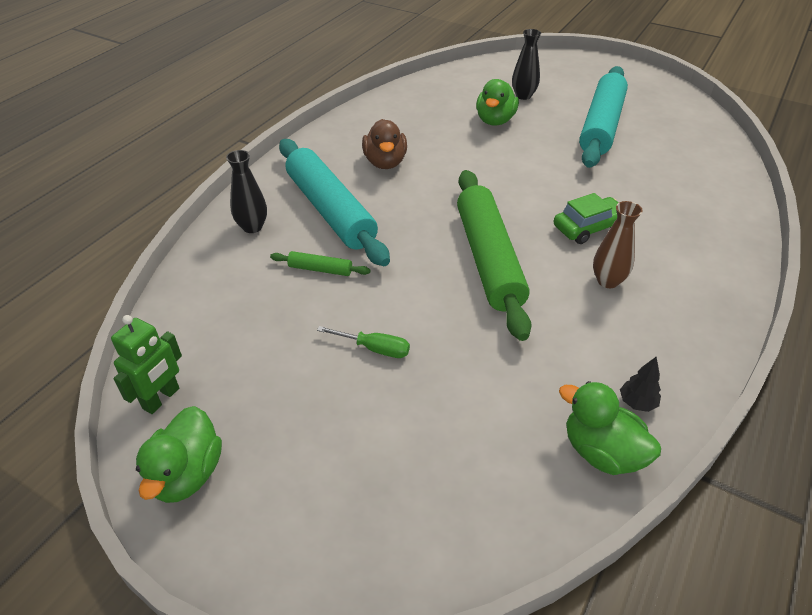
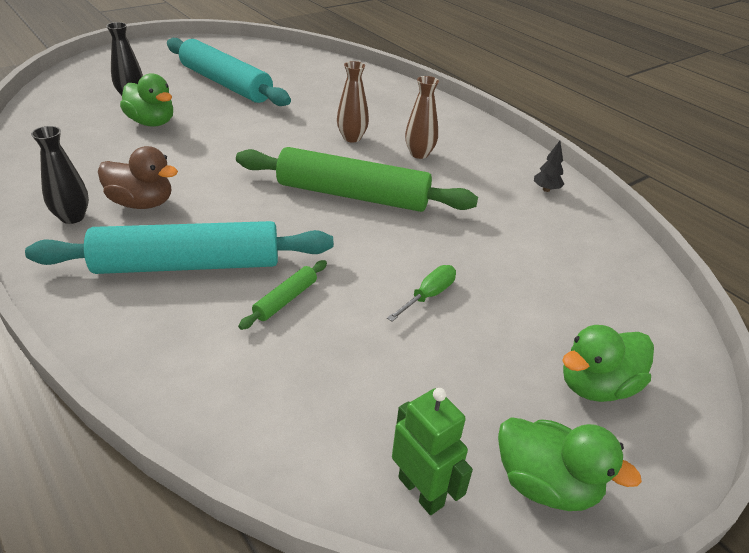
camera: 70 degrees left, 5 degrees down
black vase [226,150,267,233] -> black vase moved to [31,126,89,224]
green car [554,193,618,244] -> brown vase [337,61,369,142]
green duck [559,381,661,475] -> green duck moved to [562,325,654,402]

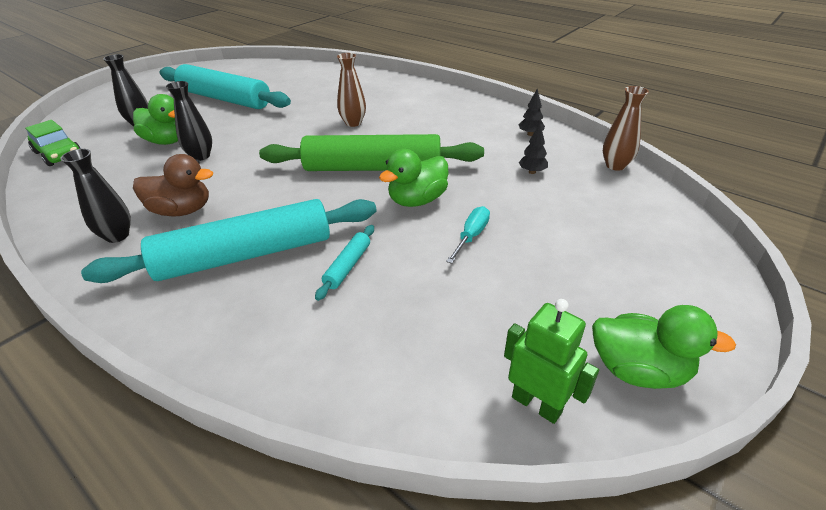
camera: 10 degrees left, 0 degrees up
green rolling pin [238,260,327,330] -> turquoise rolling pin [315,225,374,301]
green screwdriver [387,265,456,321] -> turquoise screwdriver [446,206,490,264]
brown vase [405,76,439,159] -> brown vase moved to [603,86,649,171]
green duck [562,325,654,402] -> green duck moved to [379,149,449,207]
none -> green car [25,120,81,166]
none -> black vase [166,81,212,161]
none -> black tree [518,123,548,174]

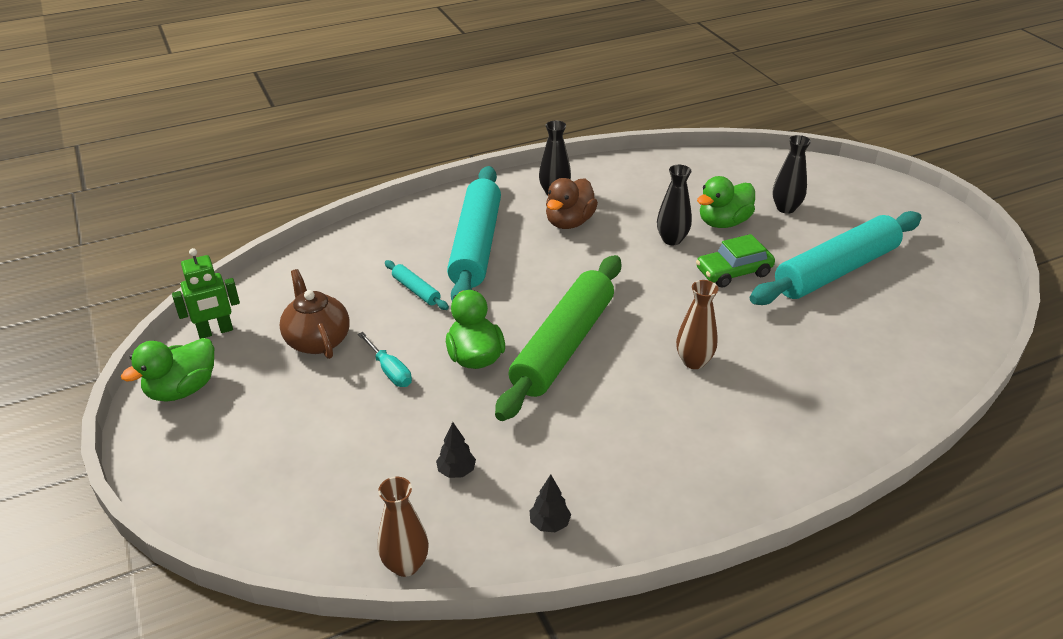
camera: 115 degrees right, 0 degrees up
green car [25,120,81,166] -> green car moved to [696,234,775,288]
none -> brown teapot [280,269,350,359]

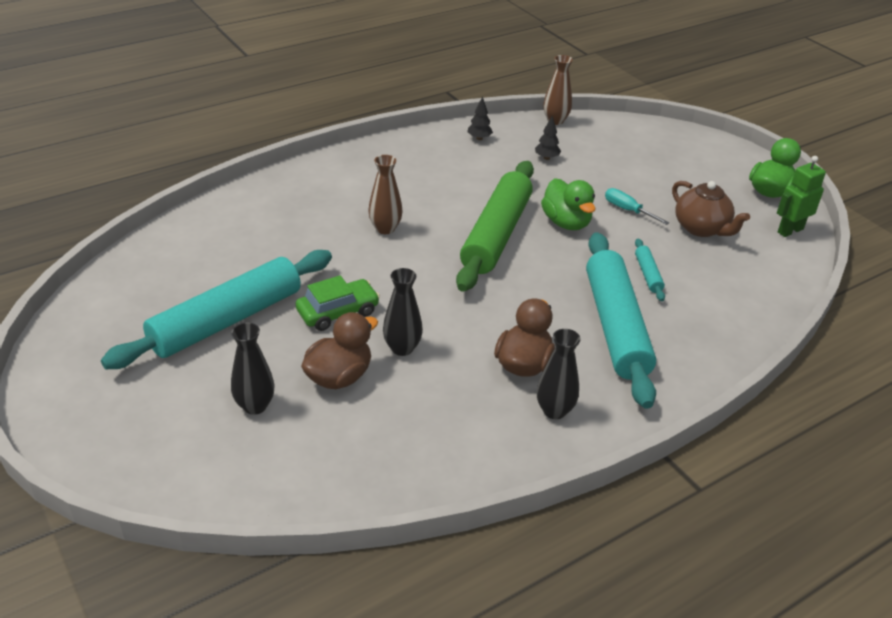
camera: 170 degrees right, 0 degrees up
turquoise rolling pin [385,260,449,310] -> turquoise rolling pin turned 45 degrees clockwise [635,239,665,301]
green duck [697,176,755,228] -> brown duck [301,312,378,389]

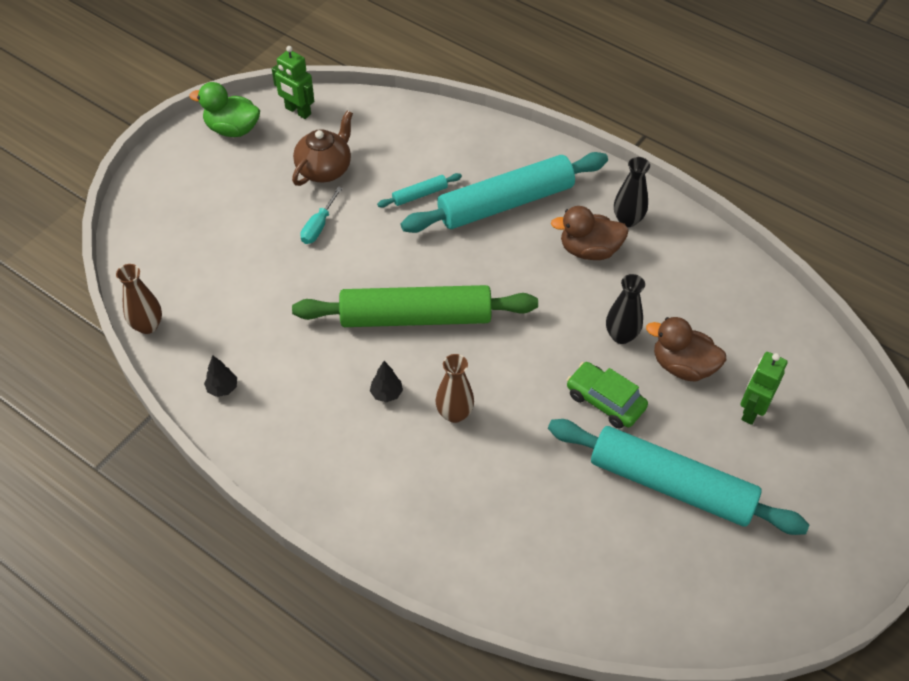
camera: 110 degrees left, 15 degrees up
black vase [231,323,274,415] -> green robot [740,352,787,425]
black tree [535,116,561,160] -> black tree moved to [370,361,403,402]
green duck [541,178,596,230] -> none

